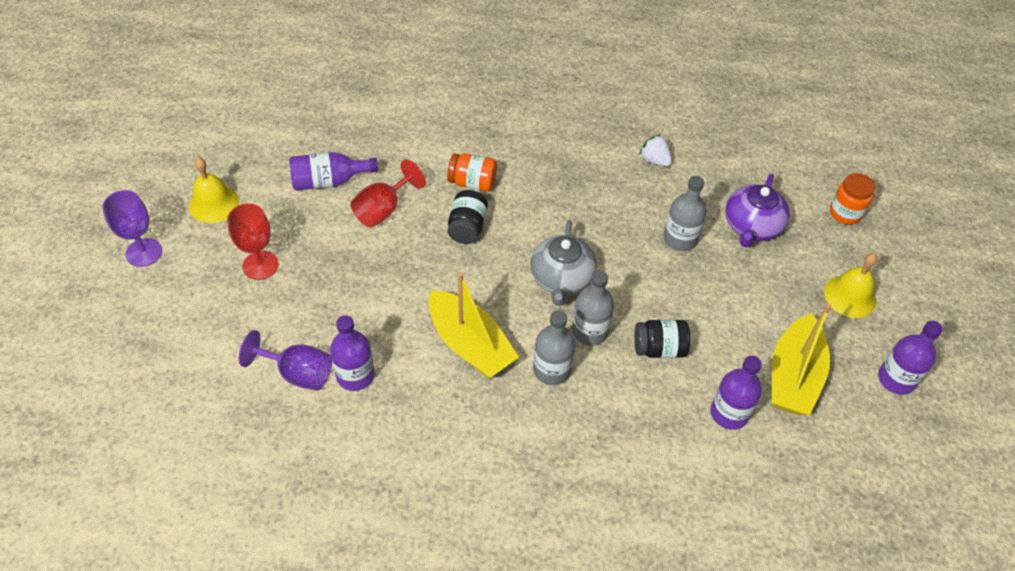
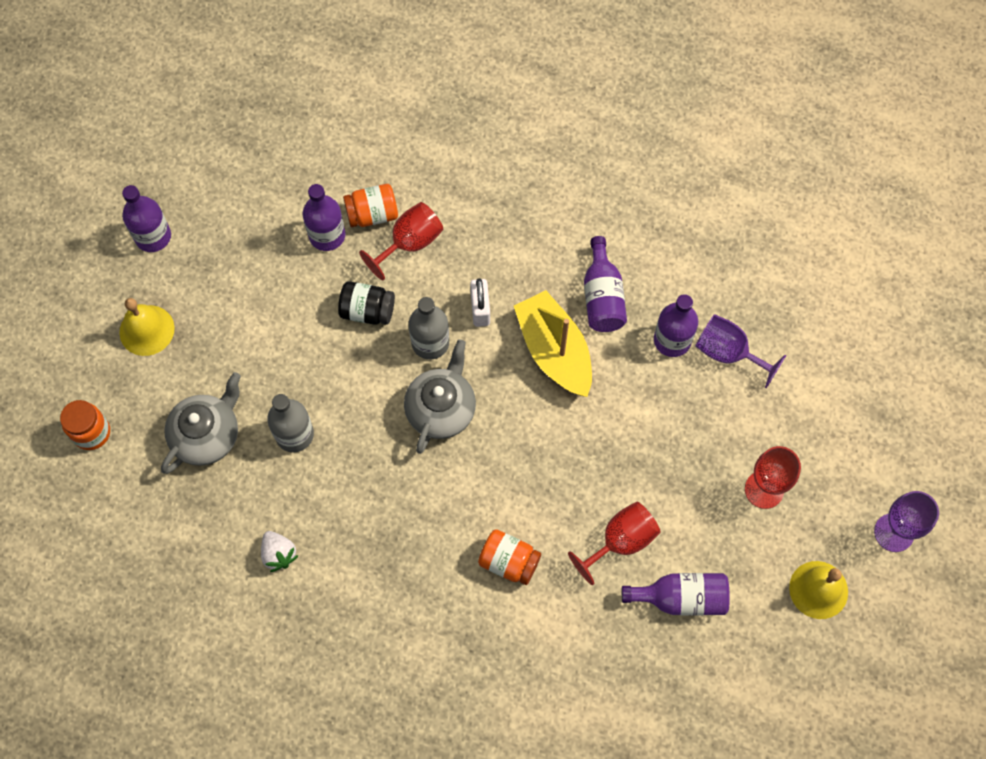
camera: 165 degrees left, 15 degrees up
black jar [448,190,488,244] -> none
grey bottle [533,310,575,385] -> white padlock [470,278,490,327]
purple teapot [725,174,790,247] -> grey teapot [161,372,241,474]
yellow boat [772,304,831,415] -> none
none -> orange jar [343,184,398,227]
none -> red goblet [359,202,443,280]
none -> purple bottle [584,236,627,332]

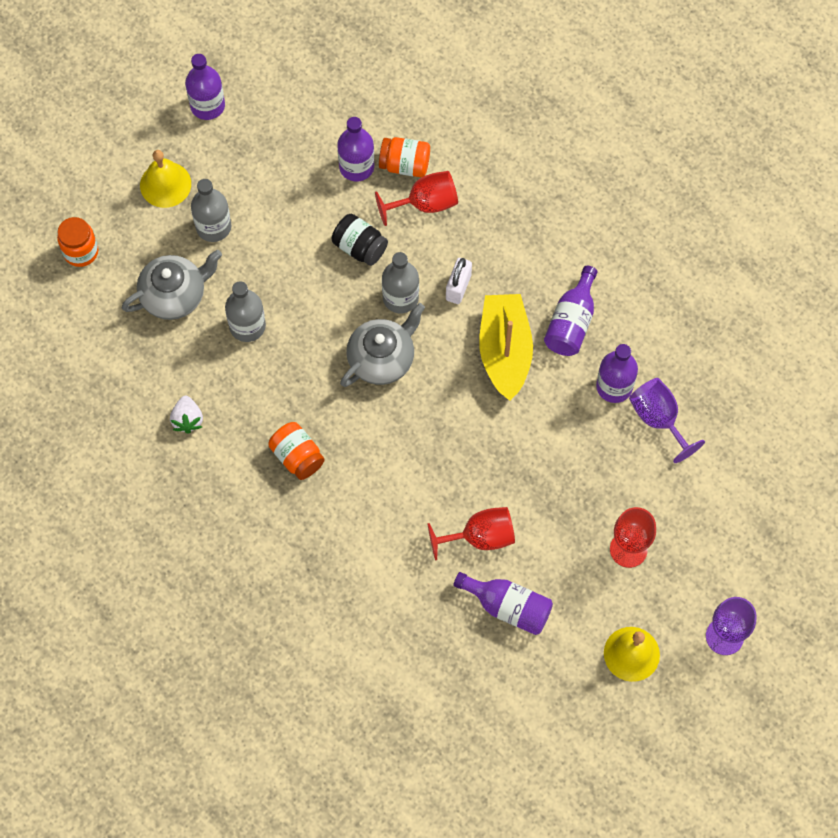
camera: 25 degrees right, 0 degrees up
orange jar [478,529,541,585] -> orange jar moved to [268,422,325,480]
none -> grey bottle [191,179,231,242]

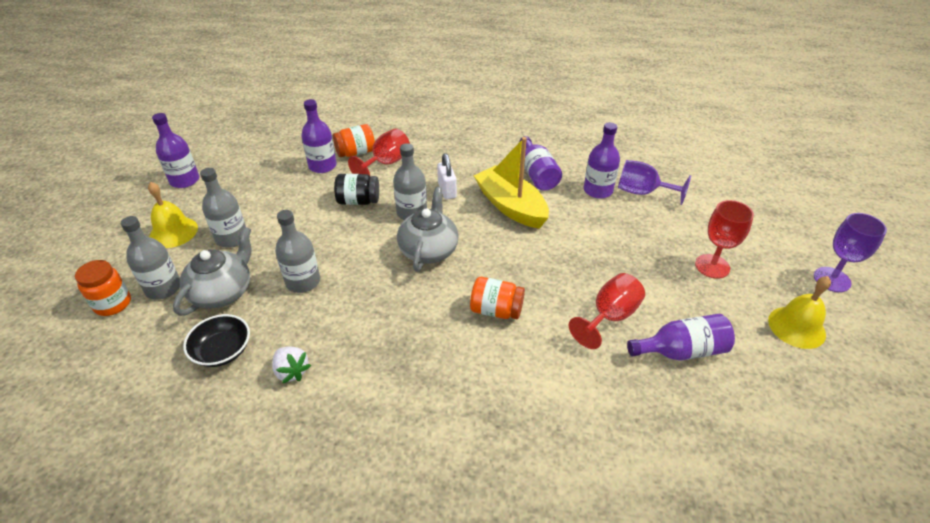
camera: 35 degrees left, 25 degrees down
orange jar [268,422,325,480] -> orange jar moved to [470,277,525,319]
none -> grey bottle [121,216,180,300]
none -> black bowl [183,314,250,367]

